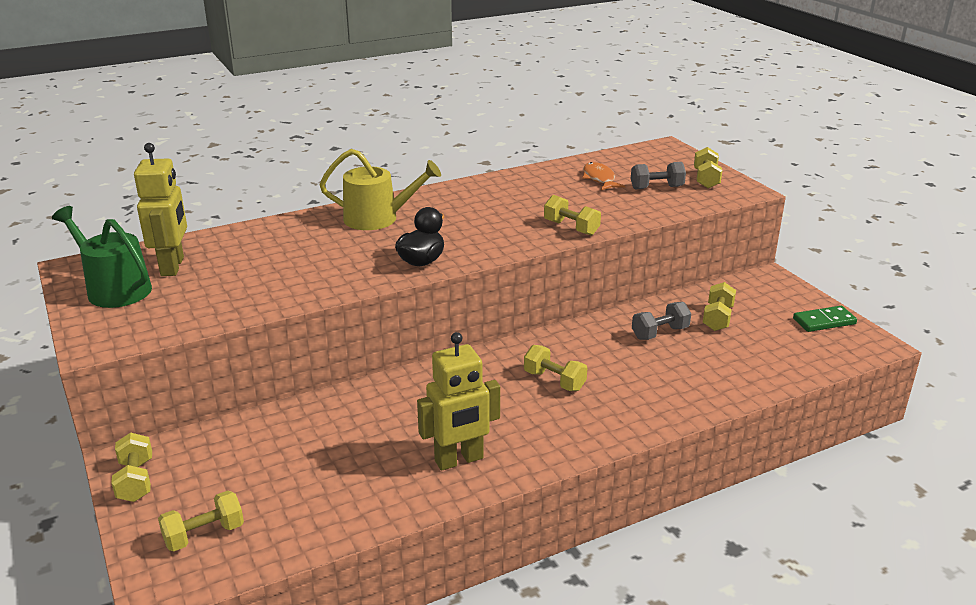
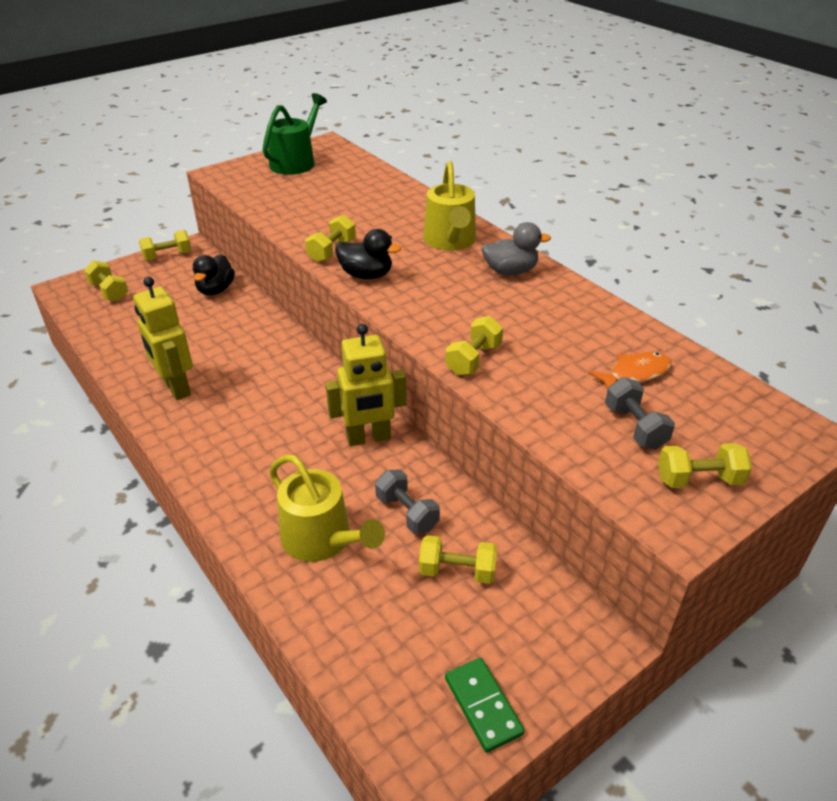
camera: 80 degrees right, 10 degrees up
yellow robot [134,143,187,276] -> yellow robot moved to [325,324,406,446]
yellow dumbbell [524,345,587,391] -> yellow dumbbell moved to [305,215,356,262]
none -> black duck [193,254,235,295]
none -> yellow watering can [269,454,385,562]
none -> grey duck [481,222,551,275]

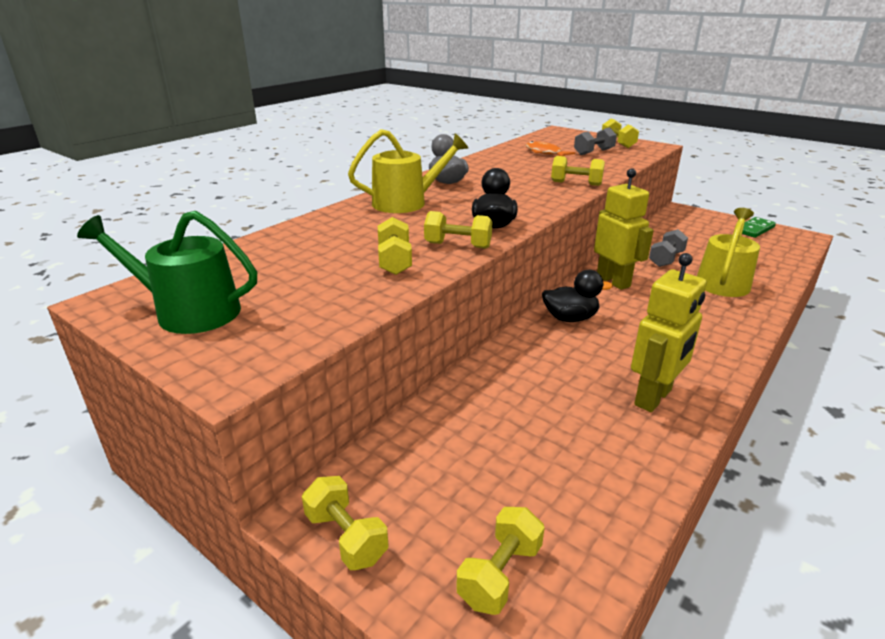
camera: 105 degrees left, 10 degrees down
black duck [193,254,235,295] -> black duck moved to [542,270,613,322]
yellow dumbbell [419,535,497,584] -> yellow dumbbell moved to [378,217,412,275]

